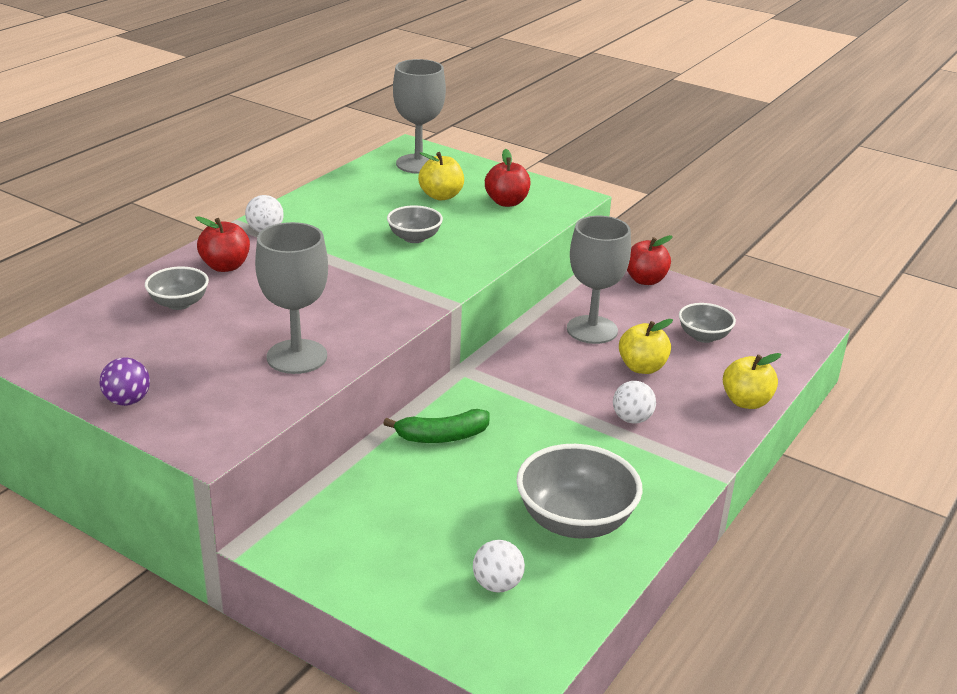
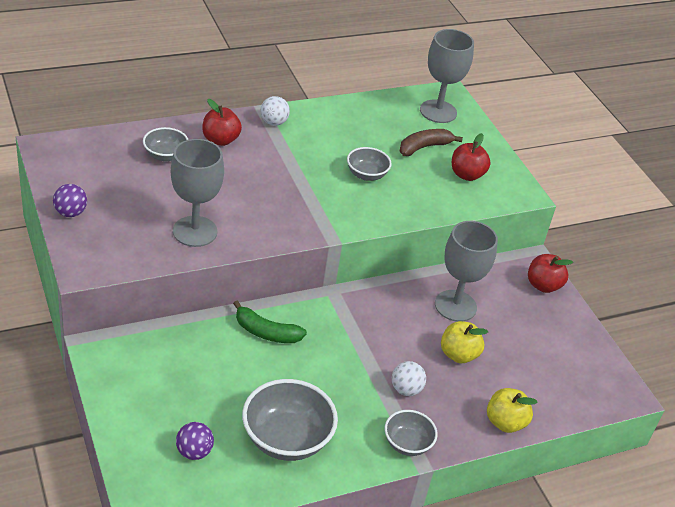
camera: 30 degrees right, 10 degrees up
yellow apple [418,152,464,200] -> brown banana [399,129,463,156]
white ball [473,540,525,593] -> purple ball [176,422,214,460]
grey bowl [679,303,736,343] -> grey bowl moved to [385,410,438,456]

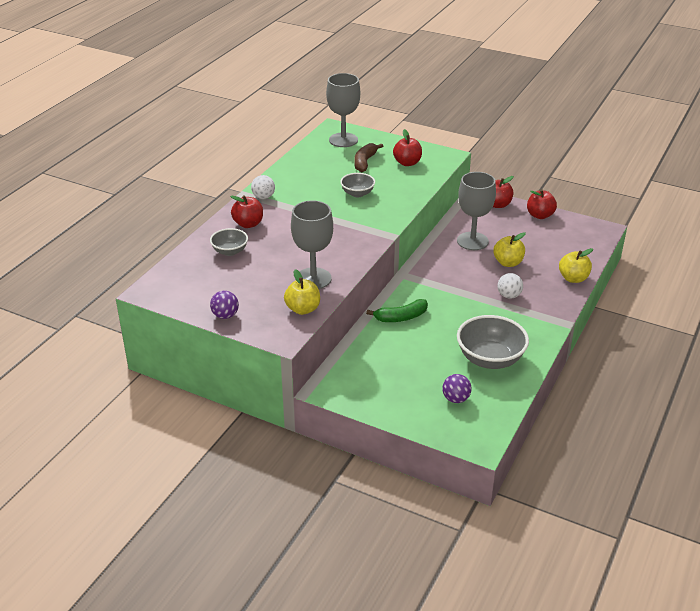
camera: 35 degrees left, 5 degrees down
grey bowl [385,410,438,456] -> none
none -> yellow apple [284,269,320,315]
none -> red apple [527,189,557,219]

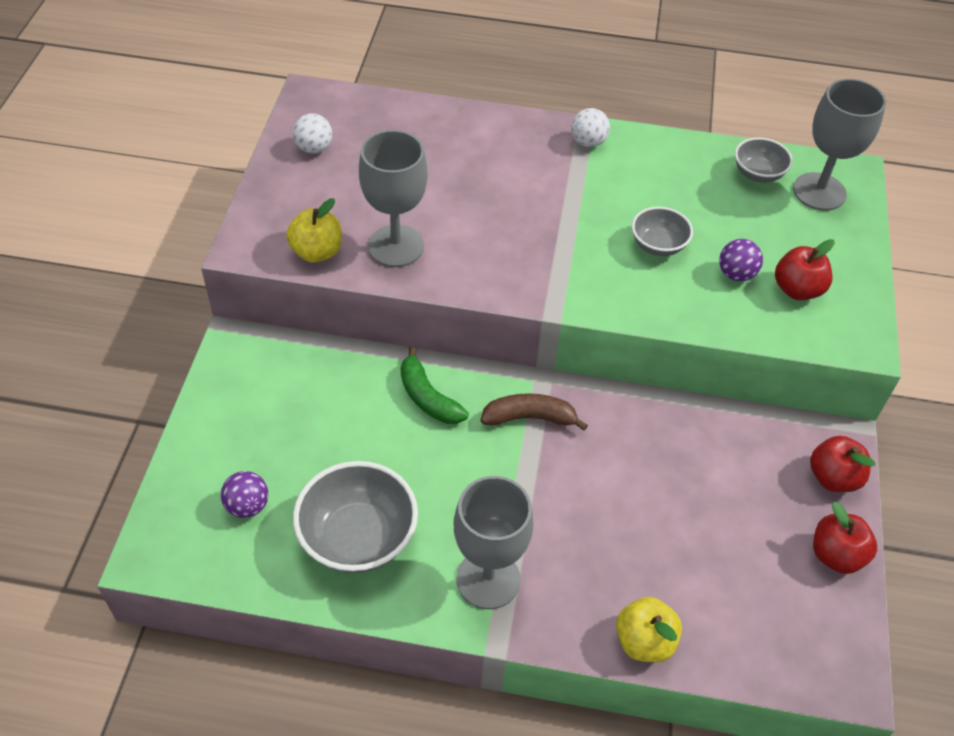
camera: 70 degrees right, 15 degrees up
grey bowl [210,228,248,256] -> grey bowl moved to [735,137,793,183]
purple ball [210,291,239,319] -> purple ball moved to [719,239,763,281]
red apple [230,195,263,228] -> none
brown banana [354,143,383,172] -> brown banana moved to [480,393,588,431]
grey goblet [457,172,496,250] -> grey goblet moved to [454,476,534,609]
yellow apple [493,232,526,267] -> none
white ball [498,273,523,299] -> white ball moved to [293,113,332,153]

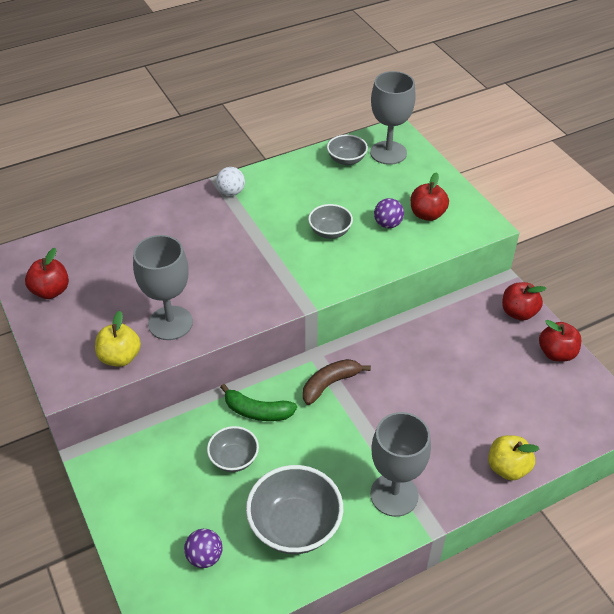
camera: 35 degrees left, 5 degrees down
white ball [293,113,332,153] -> red apple [25,248,69,299]
none -> grey bowl [207,426,259,472]

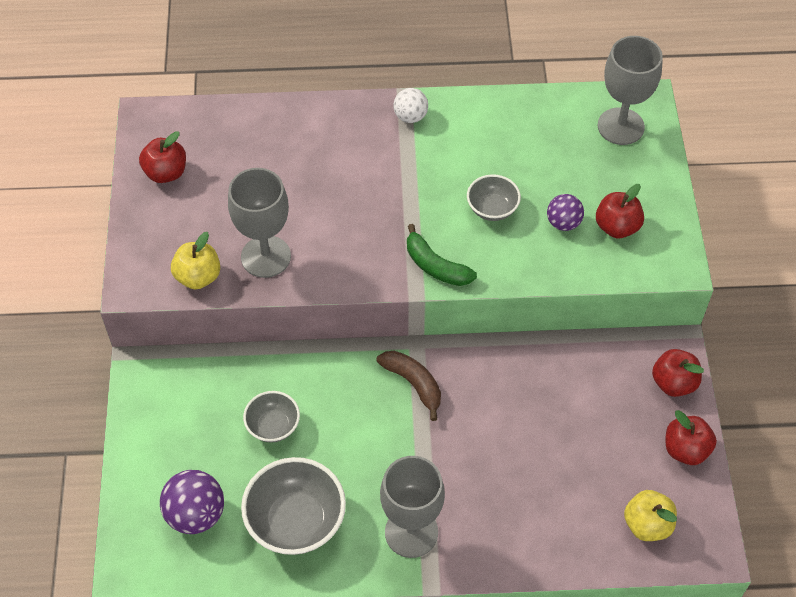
camera: 25 degrees right, 10 degrees up
purple ball [184,529,223,568] -> purple ball [160,470,224,534], size x1.59
green banana [220,384,297,421] -> green banana moved to [407,224,477,286]
brown banana [303,359,371,405] -> brown banana turned 60 degrees clockwise [376,351,441,421]
grey bowl [327,134,368,165] -> none
yellow apple [488,435,539,481] -> yellow apple moved to [624,490,677,541]

